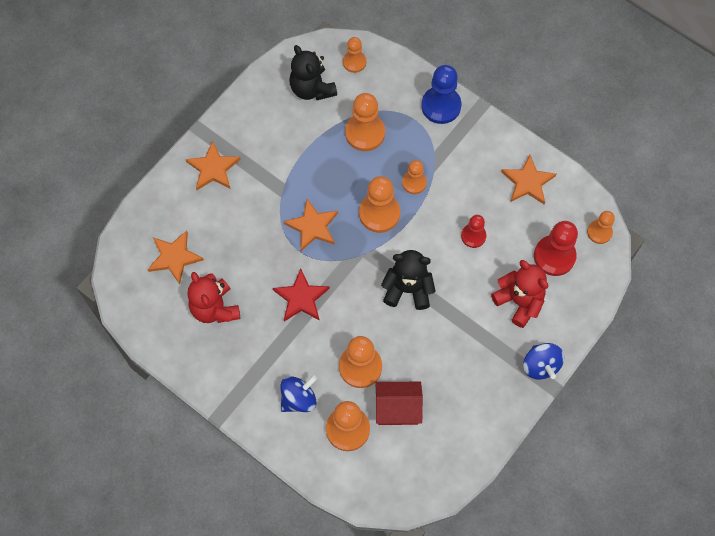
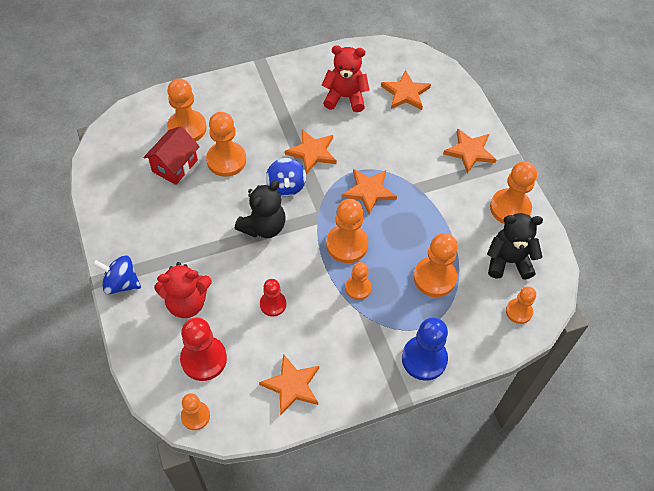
camera: 120 degrees right, 10 degrees down
red star [273,268,330,321] -> orange star [285,129,337,174]
blue spinning top [280,375,317,412] -> blue spinning top moved to [266,158,306,196]
none -> orange pawn [490,162,537,224]

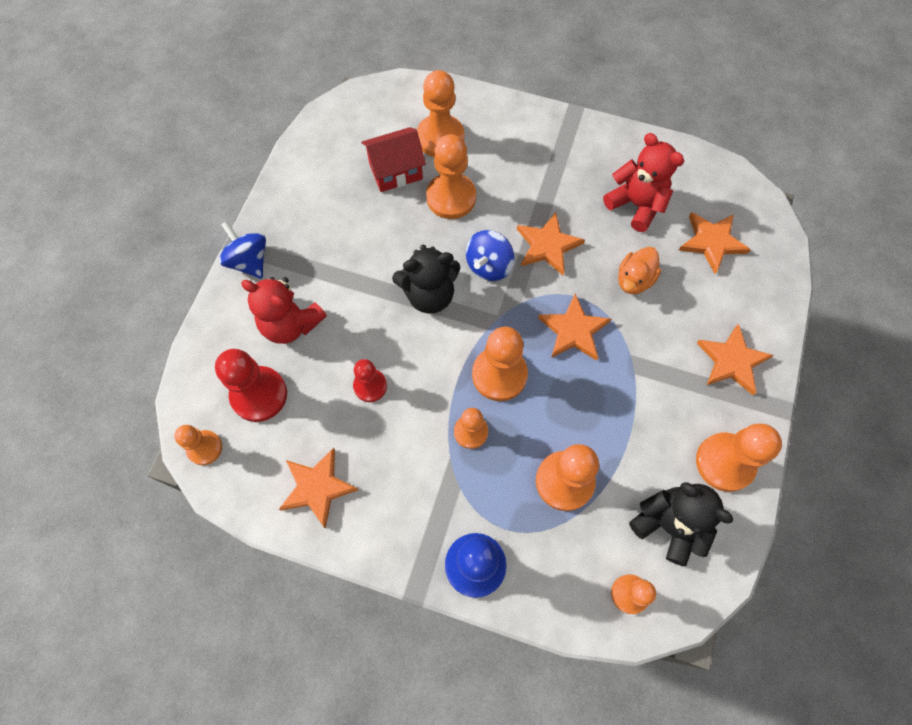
camera: 40 degrees right, 10 degrees up
none -> orange duck [618,247,661,294]

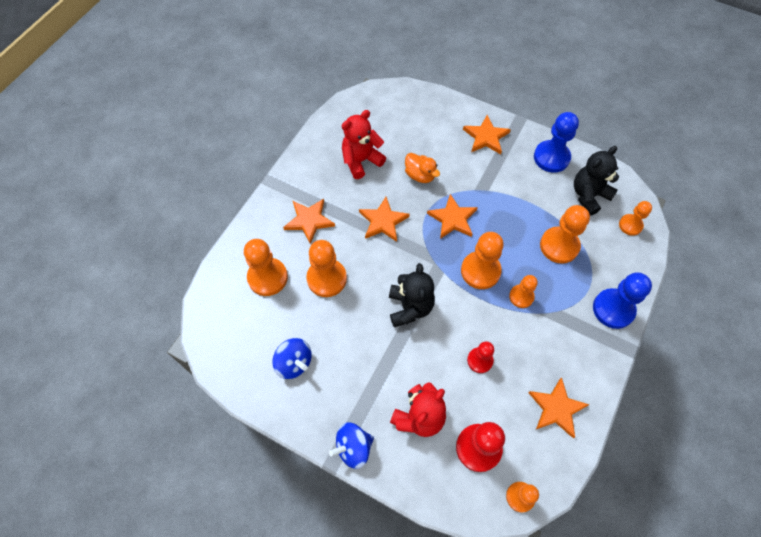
camera: 80 degrees left, 5 degrees down
red house [362,127,426,192] -> none
blue spinning top [466,230,514,281] -> blue spinning top moved to [272,338,312,379]
orange star [679,212,751,274] -> orange star moved to [283,199,335,244]
orange pawn [696,424,782,492] -> blue pawn [534,112,579,173]

